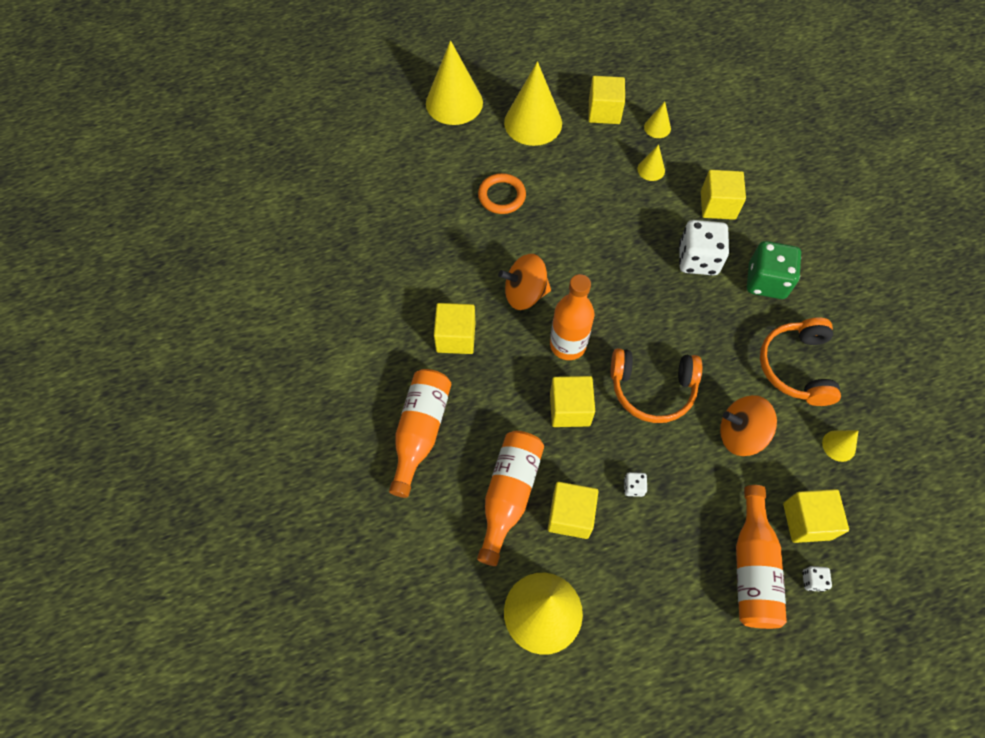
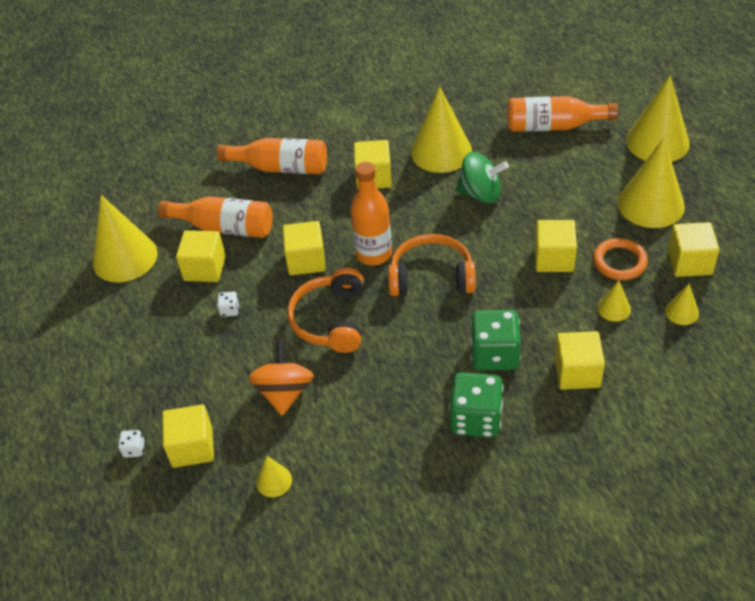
camera: 90 degrees right, 15 degrees down
orange ring [478,173,526,214] -> orange ring moved to [593,238,648,280]
orange spinning top [498,254,551,310] -> none
white dice [679,220,729,276] -> green dice [470,310,521,370]
orange bottle [736,485,787,629] -> orange bottle moved to [507,96,618,132]
orange headphones [760,317,841,406] -> orange headphones moved to [388,234,476,296]
none -> yellow cone [411,86,472,173]
none -> green spinning top [456,152,509,204]
none -> yellow cube [535,220,577,272]

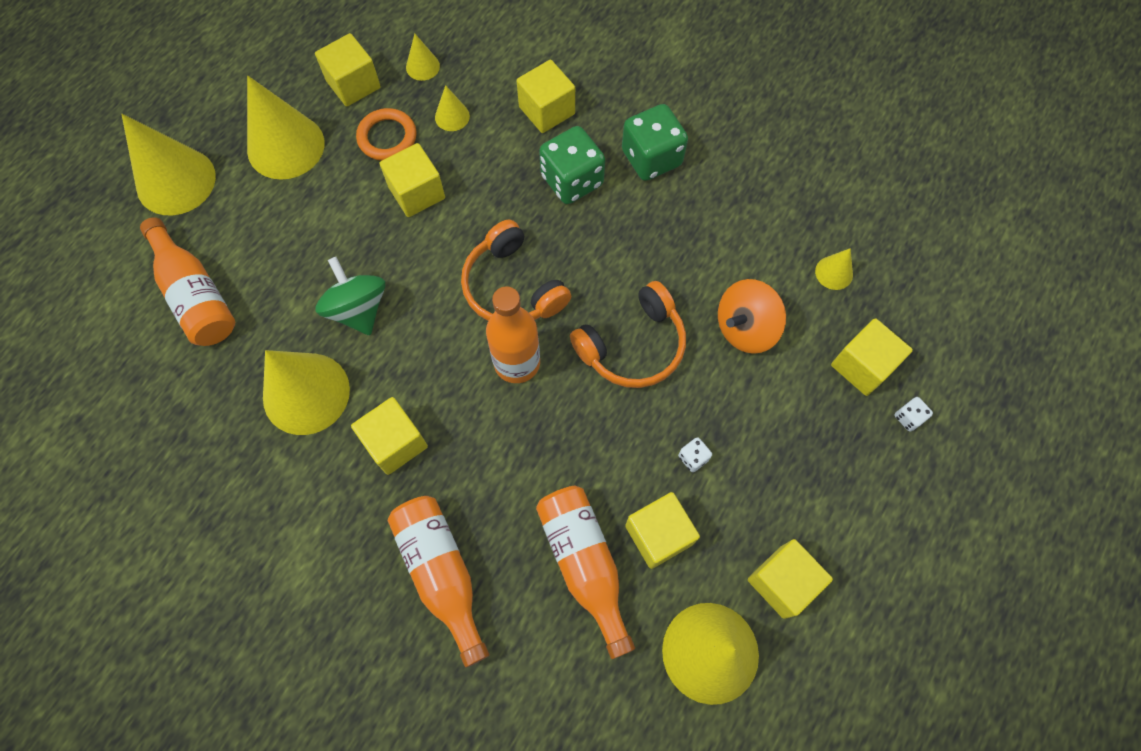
camera: 130 degrees left, 20 degrees up
yellow cube [283,221,326,275] -> yellow cube moved to [748,539,833,619]

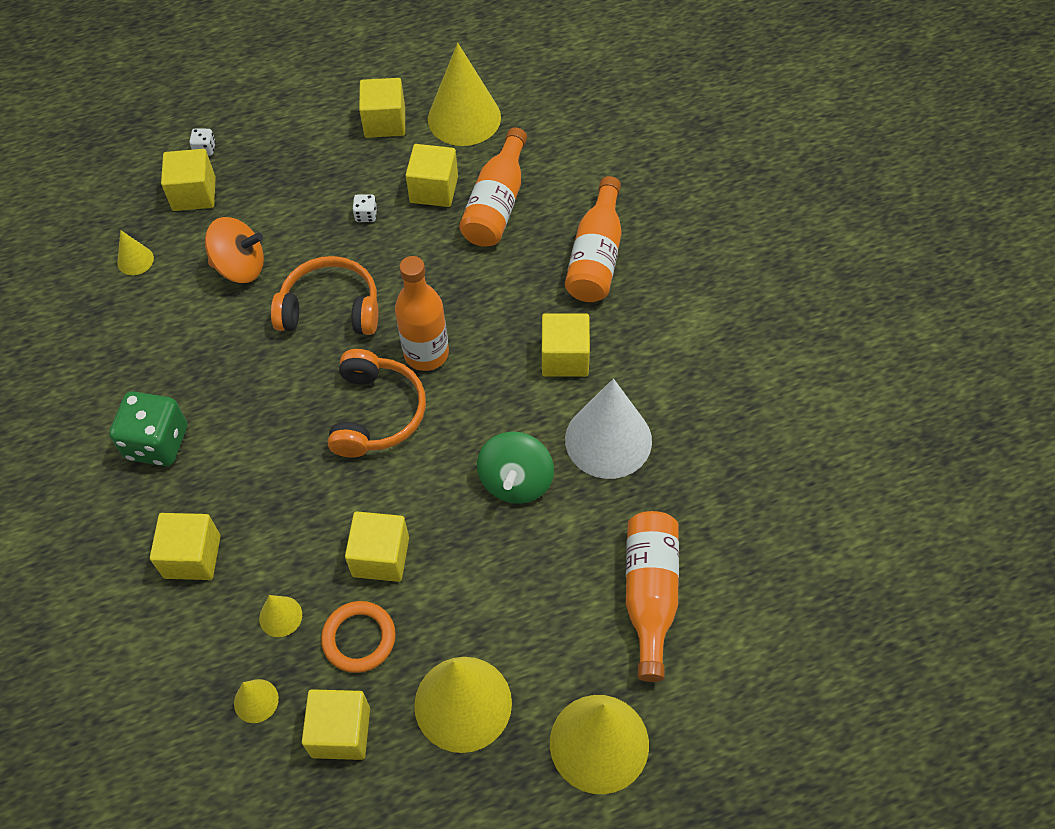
camera: 140 degrees left, 10 degrees down
yellow cone [263,350,350,435] -> white cone [565,379,652,479]
green dice [539,126,605,204] -> none

